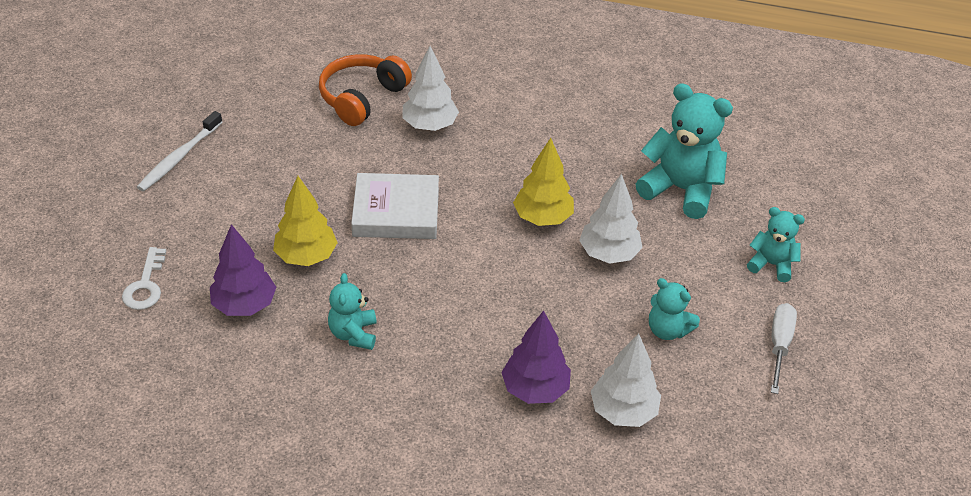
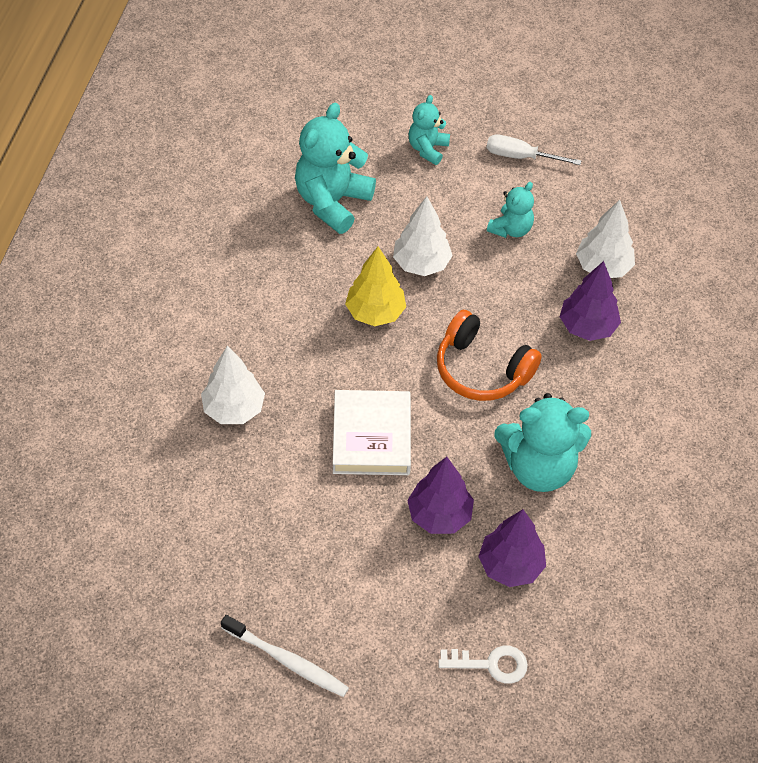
camera: 90 degrees left, 10 degrees up
yellow tree [273,176,338,266] -> purple tree [407,457,474,534]
orange headphones [319,54,412,126] -> orange headphones moved to [437,310,542,401]
turquoise teddy bear [328,273,377,350] -> turquoise teddy bear [494,393,591,492], size x1.79

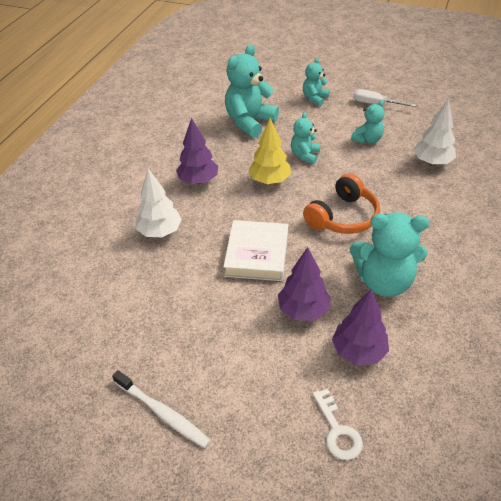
camera: 10 degrees right, 10 degrees down
white tree [393,196,453,276] -> turquoise teddy bear [291,112,320,164]
orange headphones [437,310,542,401] -> orange headphones turned 90 degrees counterclockwise [303,173,380,234]
white key [438,646,528,684] -> white key turned 60 degrees clockwise [313,389,363,460]
purple tree [560,261,621,341] -> purple tree moved to [176,118,218,184]

